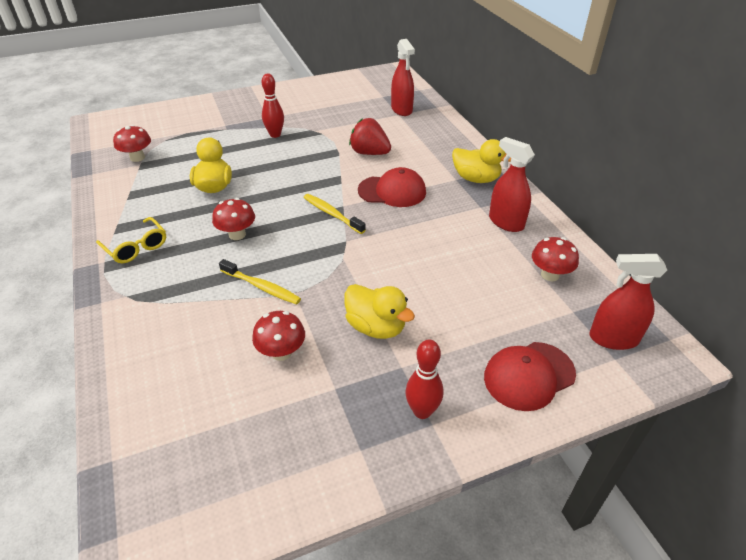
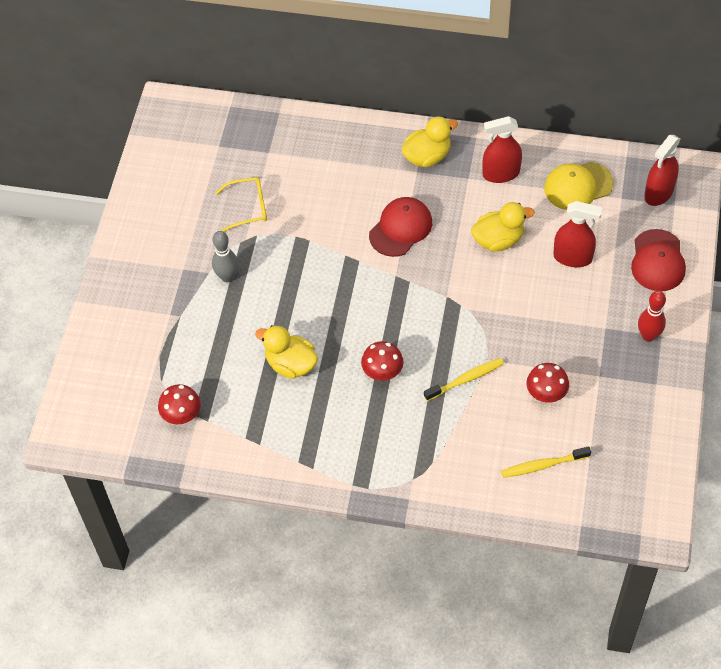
camera: 55 degrees left, 15 degrees up
yellow glasses [96,217,166,263] -> yellow glasses moved to [215,177,267,232]
red bowling pin [262,74,284,138] -> grey bowling pin [212,231,238,282]
yellow toothbrush [303,194,366,234] -> yellow toothbrush moved to [501,446,591,478]
yellow duck [344,284,415,339] -> yellow duck moved to [471,202,534,252]
red strawberry [349,118,391,155] -> none
red spray bottle [391,39,415,116] -> red spray bottle moved to [553,201,603,267]
red mushroom [532,237,579,281] -> yellow cap [544,162,614,210]

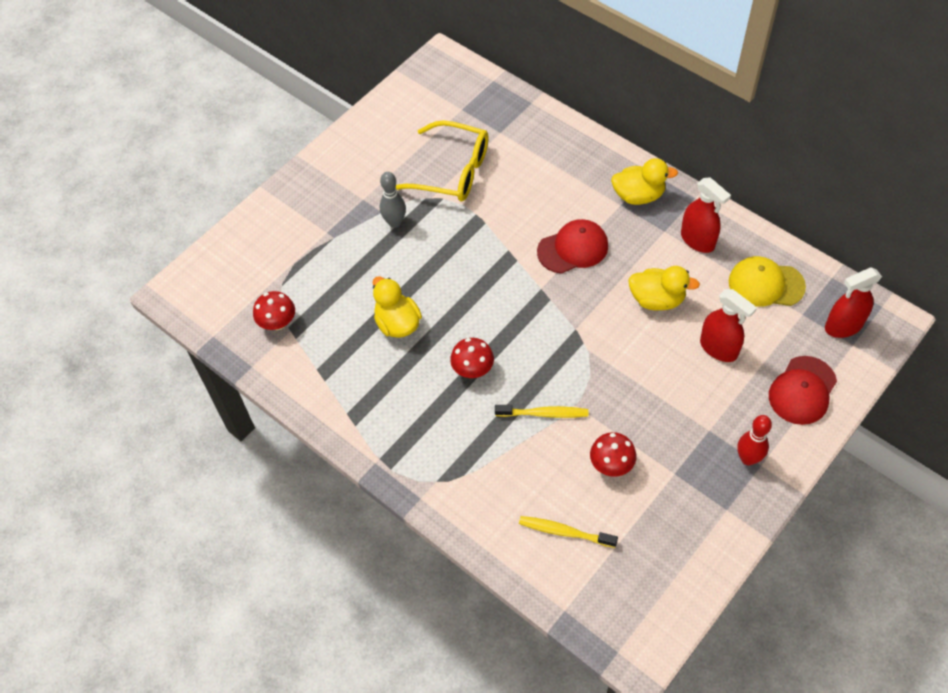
camera: 30 degrees right, 0 degrees up
yellow glasses [215,177,267,232] -> yellow glasses [395,120,489,202], size x1.69
red spray bottle [483,116,522,183] -> red spray bottle turned 150 degrees counterclockwise [681,177,731,253]

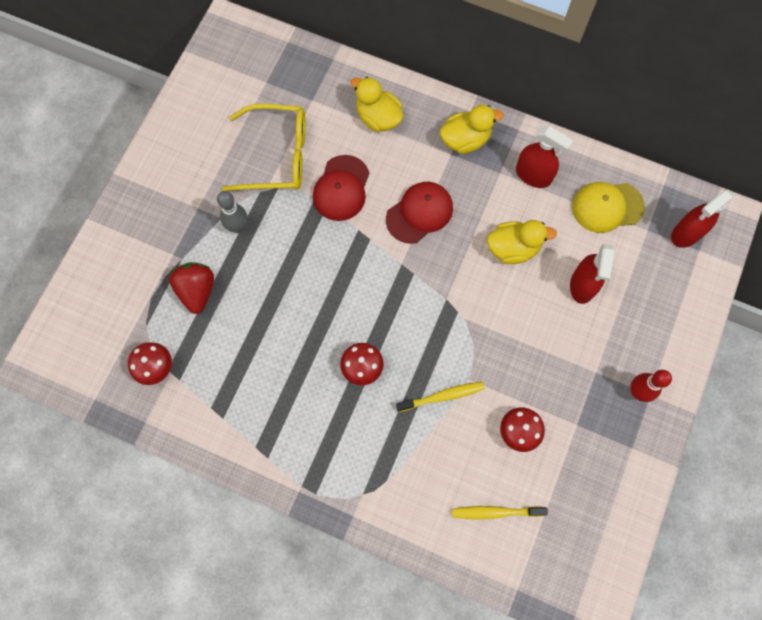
camera: 20 degrees left, 15 degrees up
yellow duck [373,276,422,338] -> yellow duck moved to [351,77,403,132]
red spray bottle [700,289,757,362] -> red spray bottle turned 75 degrees clockwise [570,244,614,304]
red cap [769,356,837,425] -> red cap moved to [313,155,369,221]
none -> red strawberry [169,262,214,314]

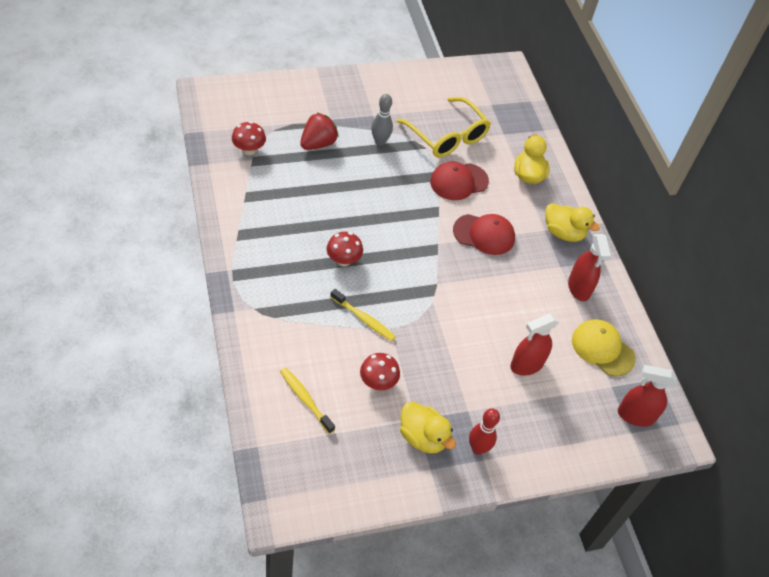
camera: 45 degrees right, 20 degrees down
yellow duck [487,220,557,264] -> yellow duck moved to [400,402,456,454]

